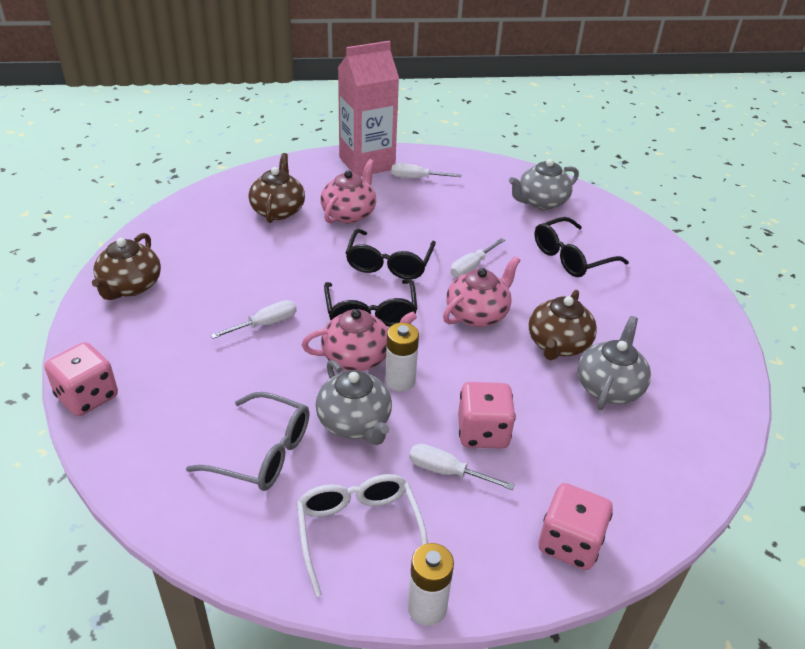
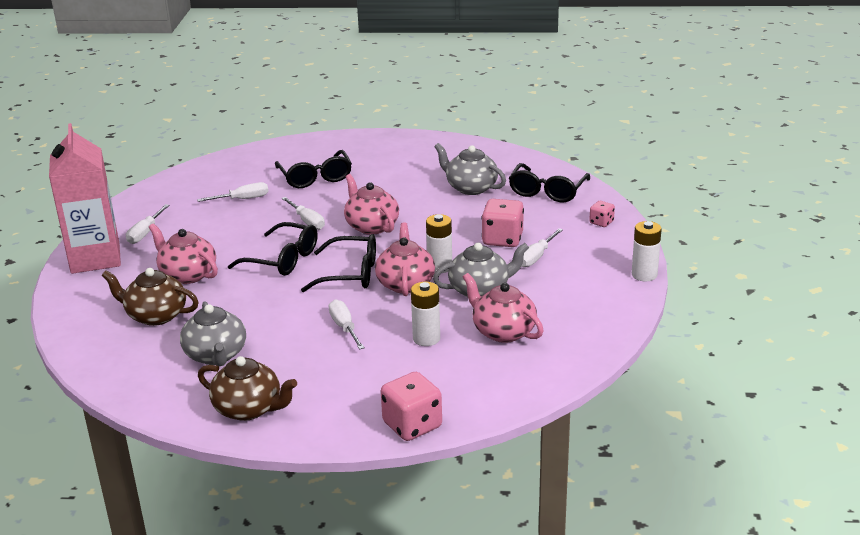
camera: 75 degrees left, 10 degrees down
grey glasses [186,392,309,491] -> pink teapot [463,273,544,343]
white glasses [297,474,428,597] -> none
grey teapot [509,159,579,210] -> grey teapot moved to [180,301,246,366]
brown teapot [529,290,597,360] -> none
pink dice [538,483,613,570] -> pink dice [589,201,615,227], size x0.53
none -> white screwdriver [197,182,269,202]
none -> white battery [411,282,440,346]
none -> black glasses [509,163,590,202]

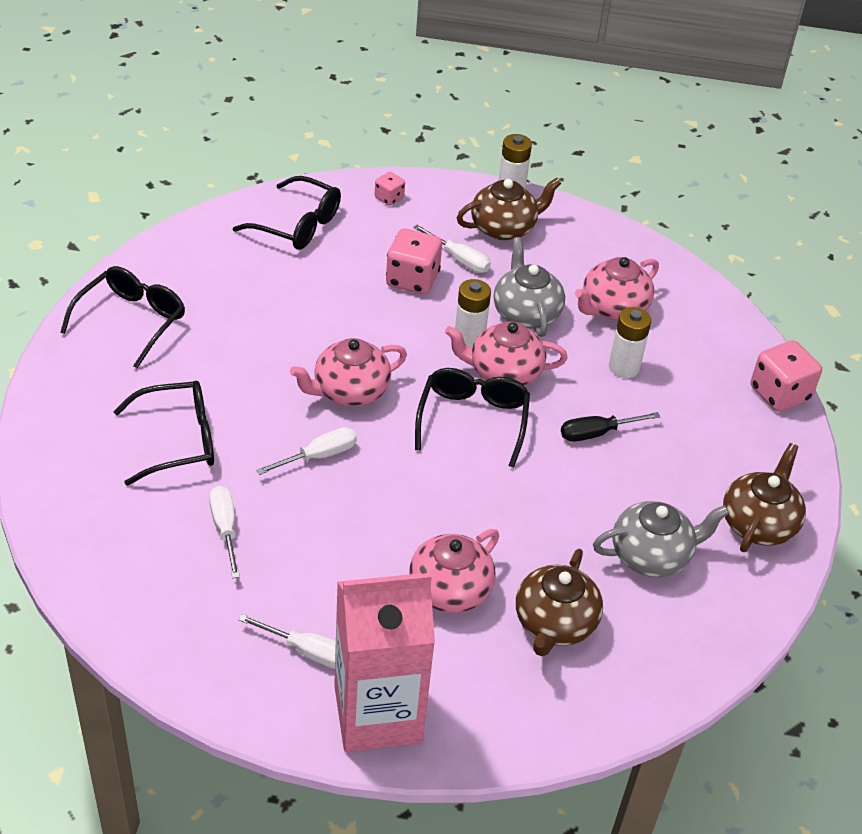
camera: 90 degrees left, 15 degrees up
black glasses [228,222,318,276] -> black glasses moved to [60,266,185,368]
white screwdriver [329,300,365,350] -> black screwdriver [561,412,661,442]
grey teapot [434,143,506,195] -> none
none -> brown teapot [457,178,562,240]

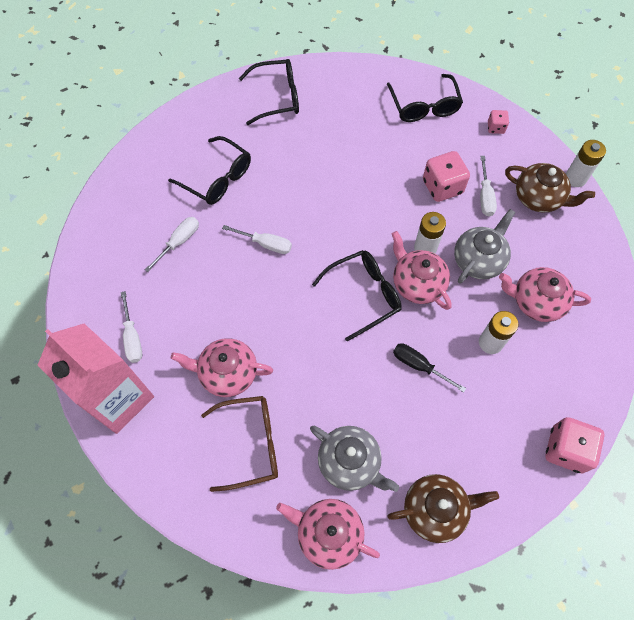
camera: 55 degrees right, 20 degrees up
pink teapot [290,338,407,406] -> pink teapot moved to [276,499,380,570]
brown teapot [516,549,603,656] -> brown glasses [201,396,278,492]

